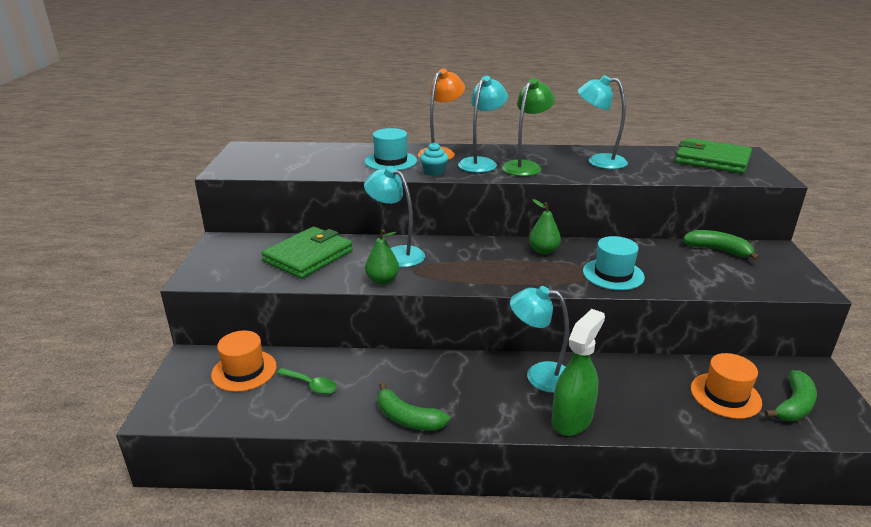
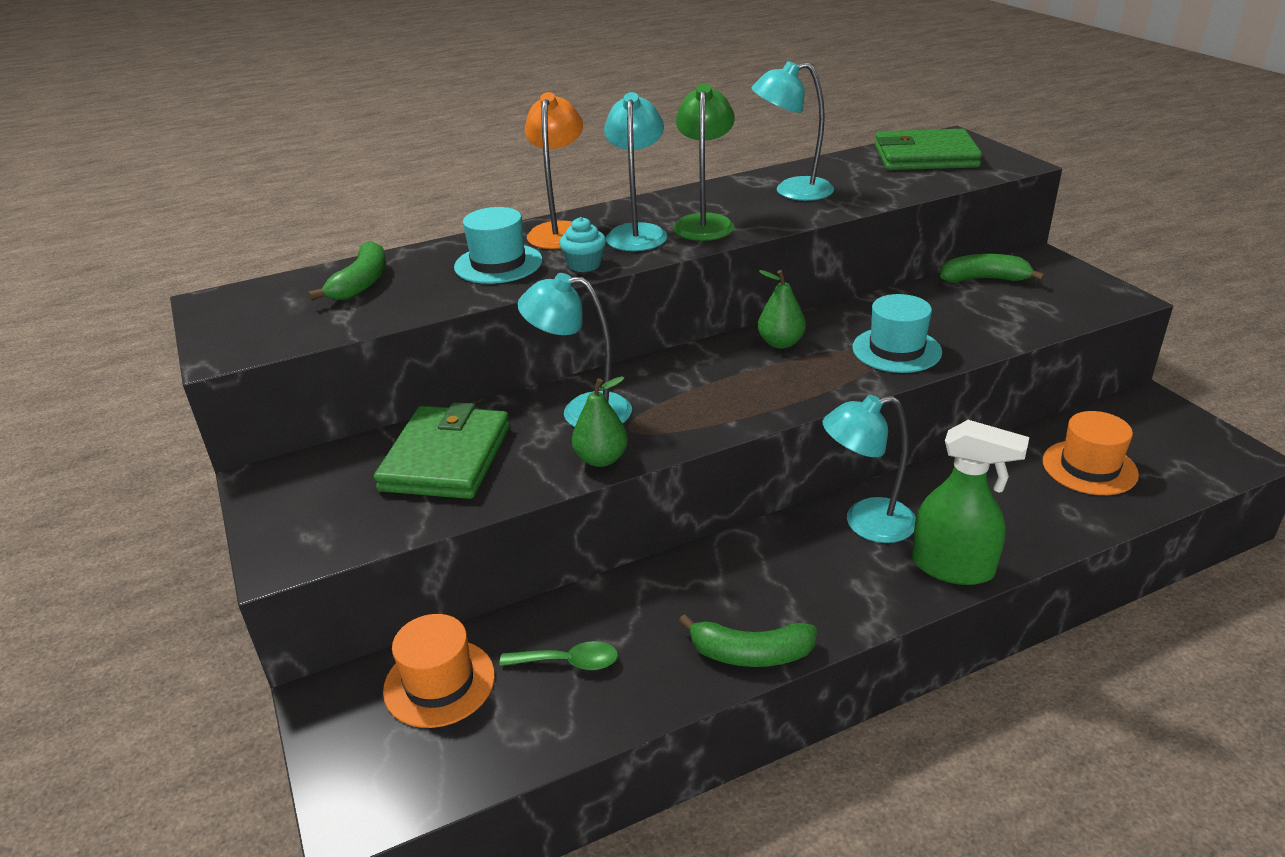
camera: 25 degrees left, 5 degrees up
green spray bottle [551,309,605,436] -> green spray bottle turned 105 degrees clockwise [912,420,1029,585]
green banana [764,370,817,421] -> green banana moved to [309,241,386,301]

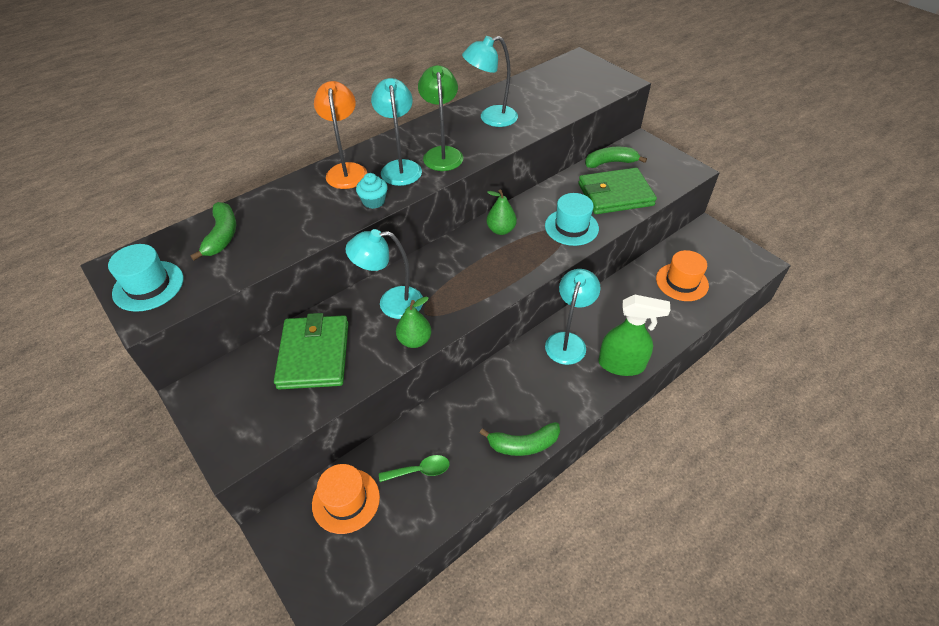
camera: 15 degrees left, 15 degrees up
turquoise hat [454,207,543,284] -> turquoise hat moved to [108,244,183,312]
turquoise lamp [822,395,916,543] -> turquoise lamp turned 135 degrees clockwise [545,269,600,365]
green wallet [875,129,982,170] -> green wallet moved to [578,168,657,214]

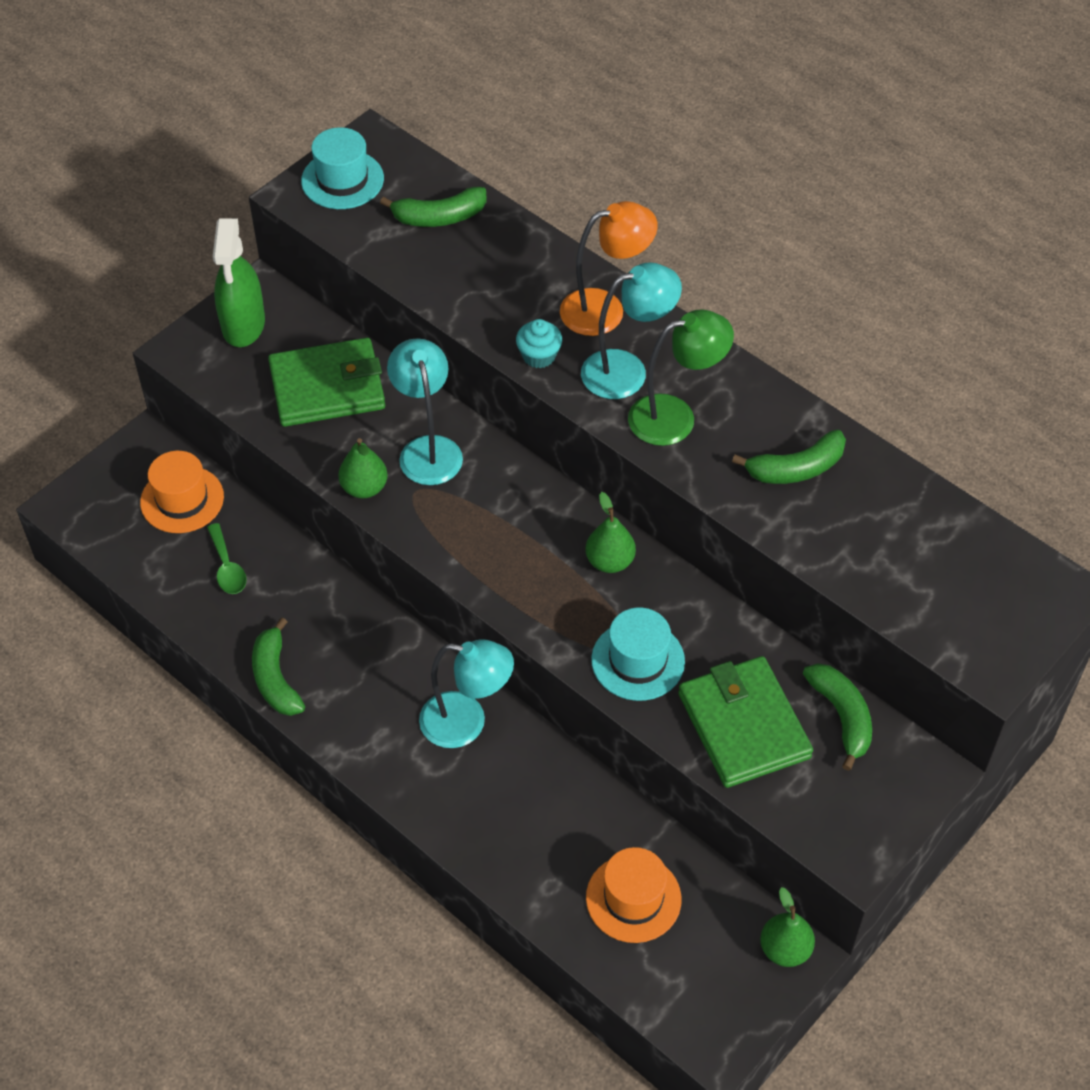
camera: 80 degrees right, 5 degrees up
turquoise lamp [462,36,518,127] -> green banana [732,430,846,484]
green spray bottle [598,295,670,376] -> green spray bottle moved to [213,218,265,347]
none -> green pear [760,887,815,967]

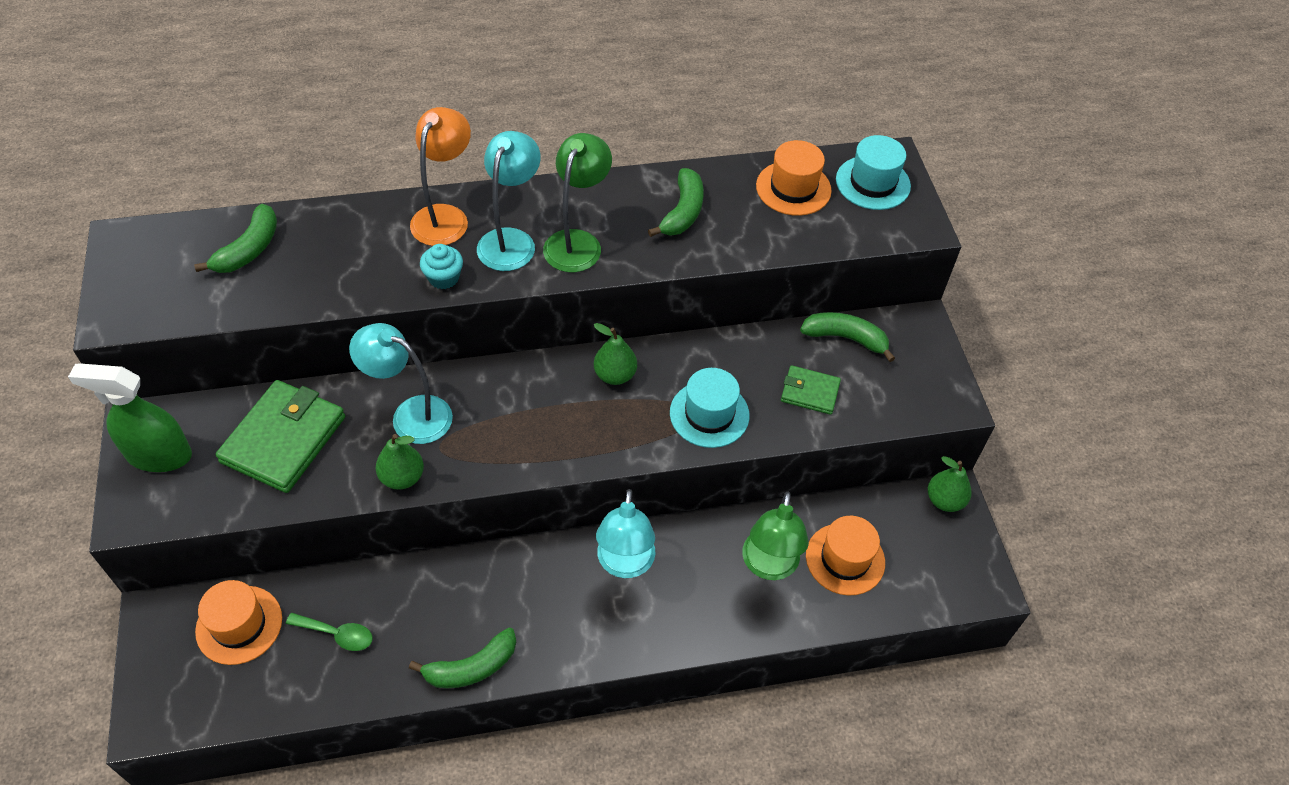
camera: 55 degrees left, 0 degrees up
green spray bottle [213,218,265,347] -> green spray bottle turned 150 degrees clockwise [68,363,192,472]
green banana [252,618,305,716] -> green banana turned 45 degrees counterclockwise [409,628,516,688]
turquoise hat [301,127,384,209] -> turquoise hat moved to [836,135,911,210]
turquoise lamp [419,639,514,748] -> turquoise lamp turned 135 degrees clockwise [596,489,655,578]
green wallet [678,656,813,788] -> green wallet [781,365,841,415], size x0.54
none -> green lamp [742,492,809,580]
none -> orange hat [756,140,832,216]

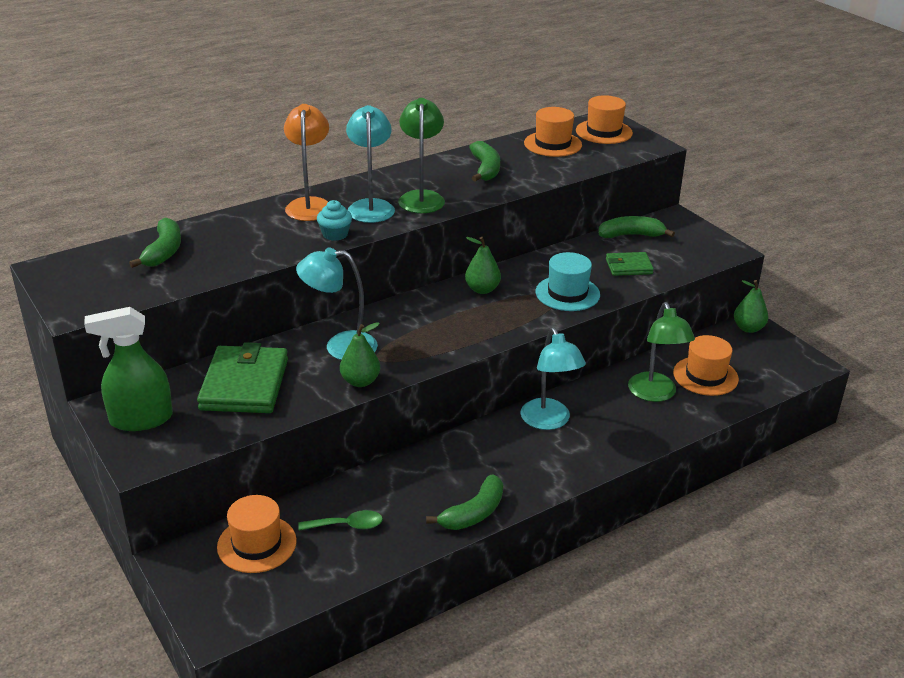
camera: 20 degrees left, 20 degrees down
turquoise hat [836,135,911,210] -> orange hat [576,95,633,144]

